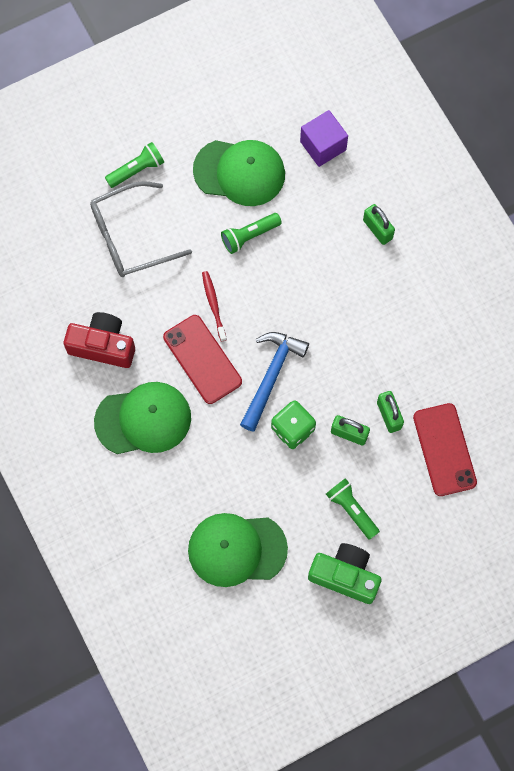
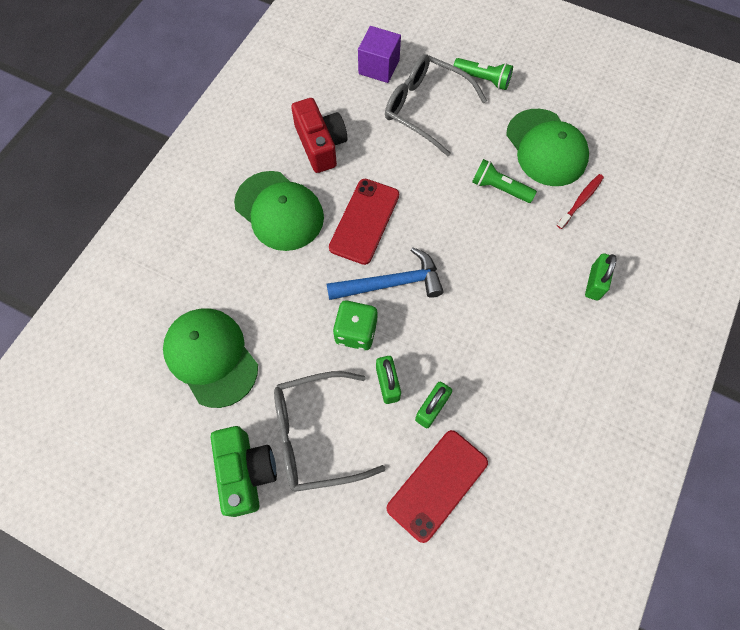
camera: 55 degrees right, 5 degrees down
red toothbrush [202,271,227,342] -> red toothbrush moved to [557,174,604,229]
purple cube [300,110,348,167] -> purple cube moved to [358,26,401,83]
green flashlight [326,478,380,540] -> grey glasses [274,371,385,492]

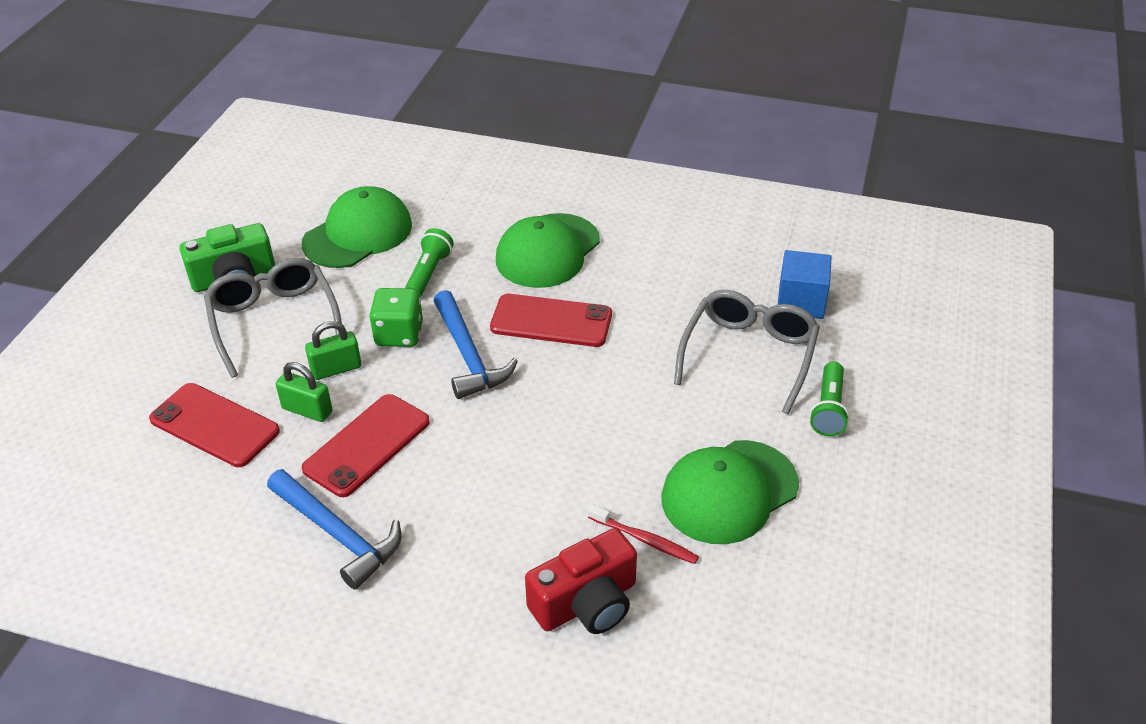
camera: 80 degrees right, 25 degrees down
red camera [291,98,347,173] -> red camera moved to [525,528,637,634]
purple cube [358,26,401,83] -> blue cube [778,250,832,319]
green flashlight [472,159,537,203] -> green flashlight moved to [405,228,454,297]
green padlock [585,253,617,300] -> none
none -> blue hammer [267,469,401,590]
none -> red phone [302,394,430,497]

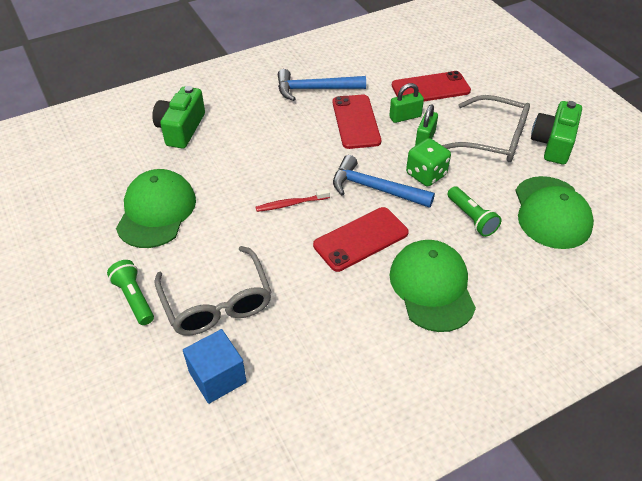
camera: 135 degrees right, 5 degrees up
red camera [525,528,637,634] -> green camera [152,86,205,149]
red toothbrush [588,504,699,564] -> red toothbrush moved to [256,189,330,212]

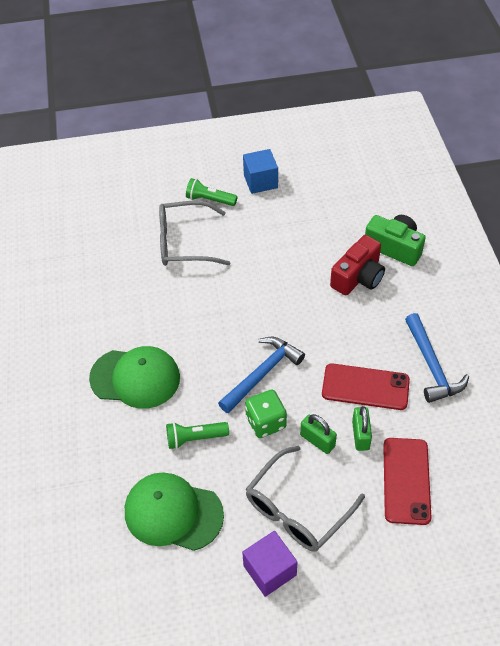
camera: 110 degrees right, 5 degrees up
green flashlight [107,260,154,325] -> green flashlight turned 150 degrees counterclockwise [186,178,237,206]
green cap [116,169,196,248] -> none
blue cube [183,329,247,404] -> blue cube moved to [243,149,278,194]
red toothbrush [256,189,330,212] -> none
blue hammer [278,69,366,101] -> blue hammer turned 150 degrees clockwise [405,313,469,403]
red phone [313,207,409,272] -> none
green camera [531,101,582,165] -> purple cube [242,531,297,597]
none -> red camera [330,235,385,296]

